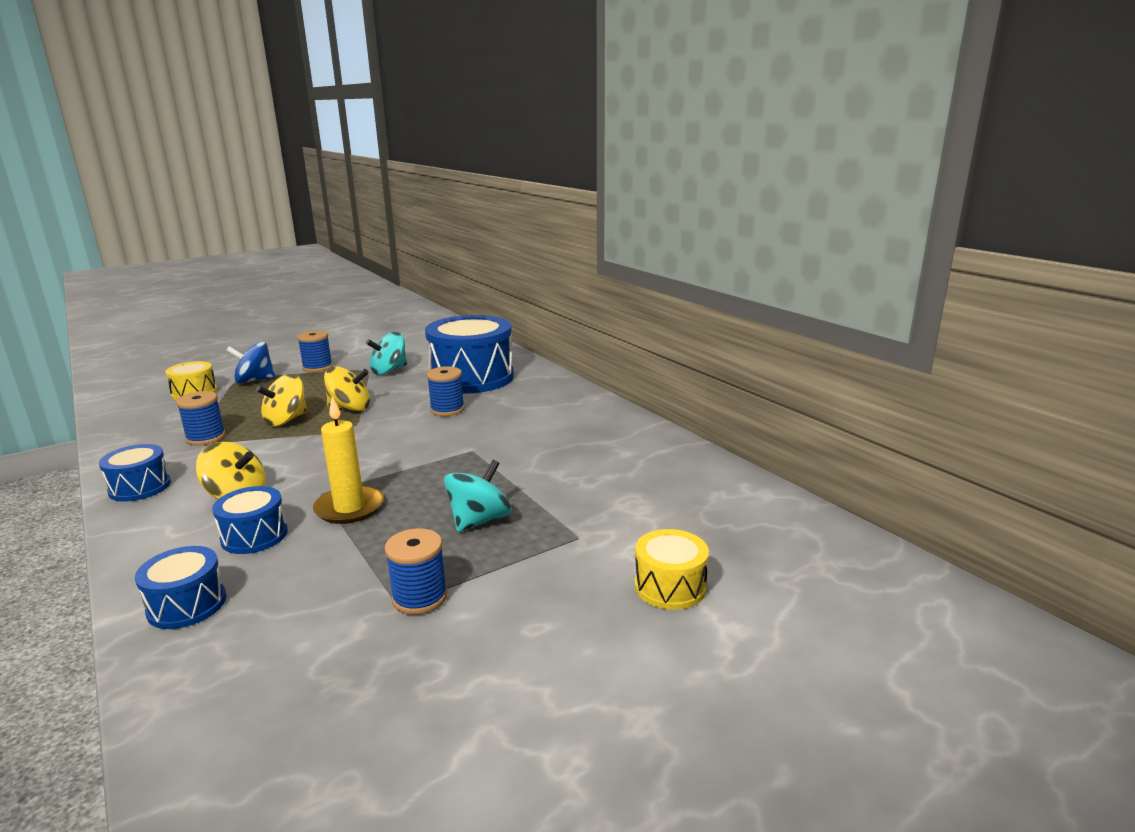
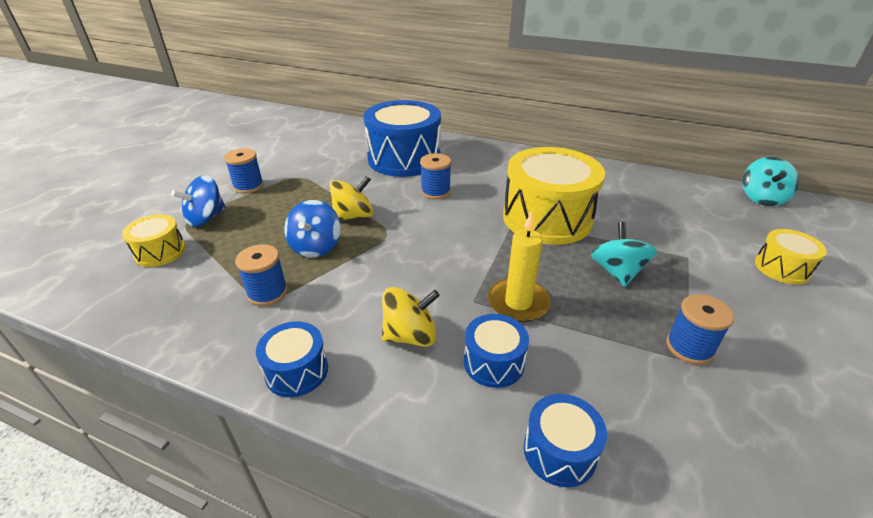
camera: 35 degrees left, 15 degrees up
yellow spinning top [256,374,307,426] -> blue spinning top [284,200,341,258]
turquoise spinning top [366,332,407,375] -> turquoise spinning top moved to [742,157,799,206]
none -> yellow drum [503,147,605,245]

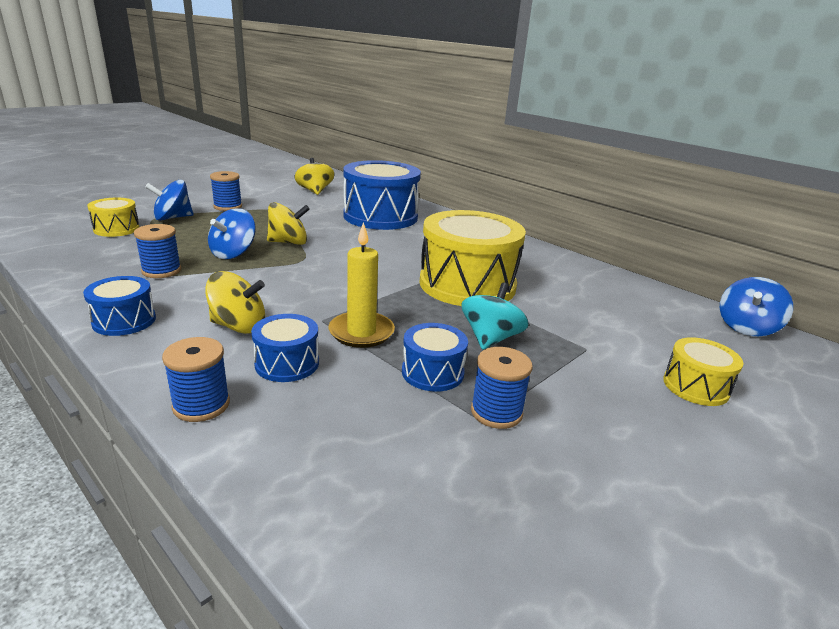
camera: 20 degrees right, 10 degrees down
blue spool [420,153,451,200] -> blue spool moved to [162,337,230,422]
blue drum [524,394,607,487] -> blue drum moved to [402,323,468,392]
turquoise spinning top [742,157,799,206] -> blue spinning top [720,277,793,336]
none -> yellow spinning top [294,158,334,195]

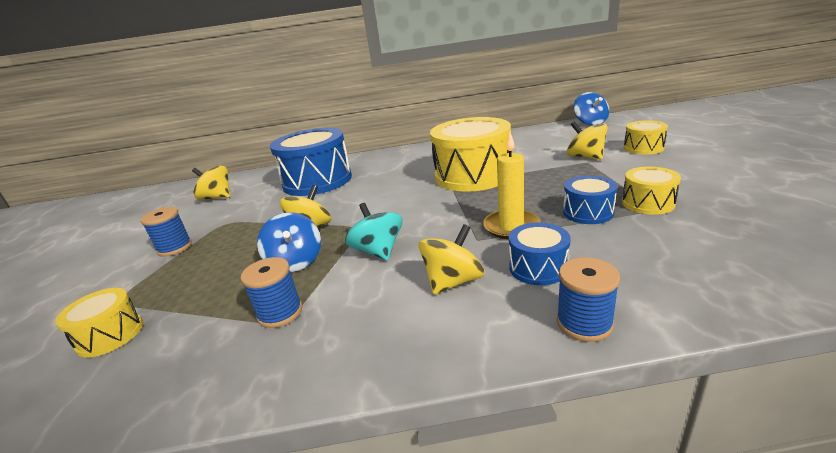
camera: 45 degrees left, 0 degrees up
blue drum [83,276,156,336] -> none
blue spinning top [145,180,194,221] -> none
turquoise spinning top [461,282,529,350] -> turquoise spinning top moved to [345,203,402,261]
blue spool [471,347,533,429] -> yellow drum [622,167,681,215]
none -> yellow spinning top [567,121,608,160]

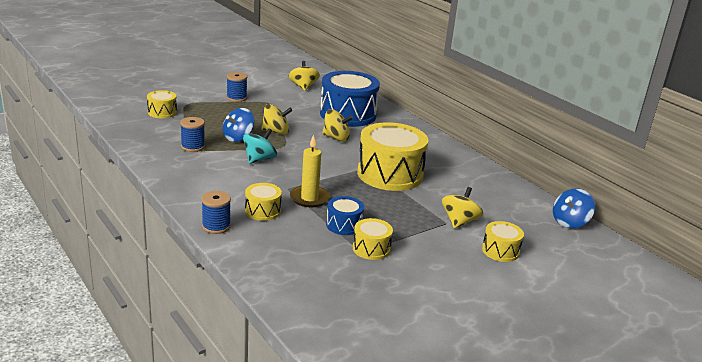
camera: 55 degrees right, 0 degrees up
yellow spinning top [418,224,485,295] -> yellow spinning top moved to [322,109,353,142]
blue drum [509,222,571,285] -> yellow drum [245,183,282,221]

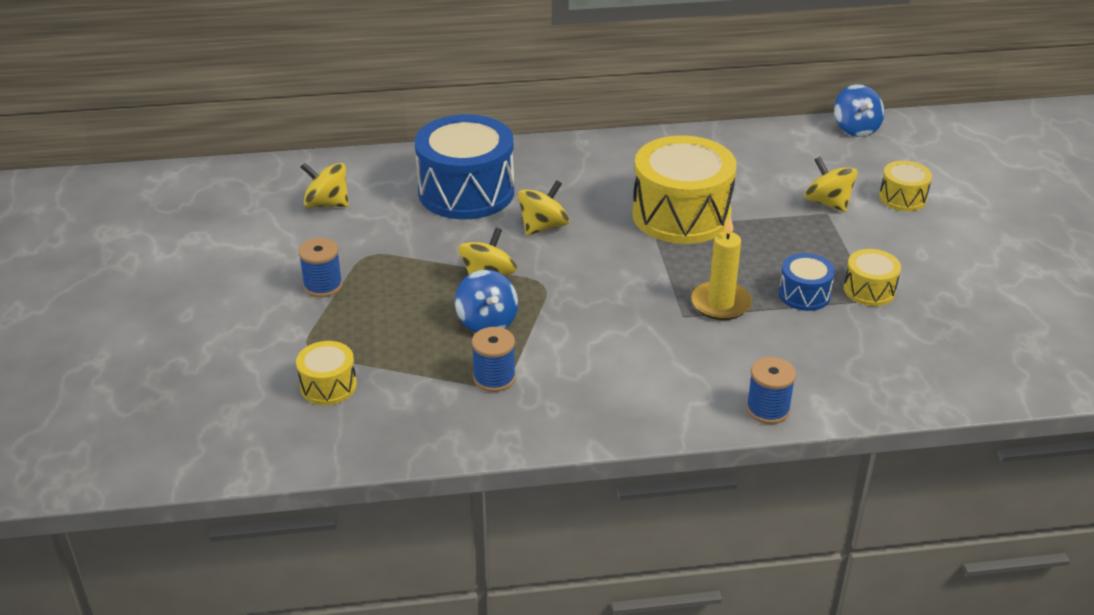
camera: 60 degrees left, 10 degrees up
turquoise spinning top [243,128,277,164] -> none
yellow drum [245,183,282,221] -> none

